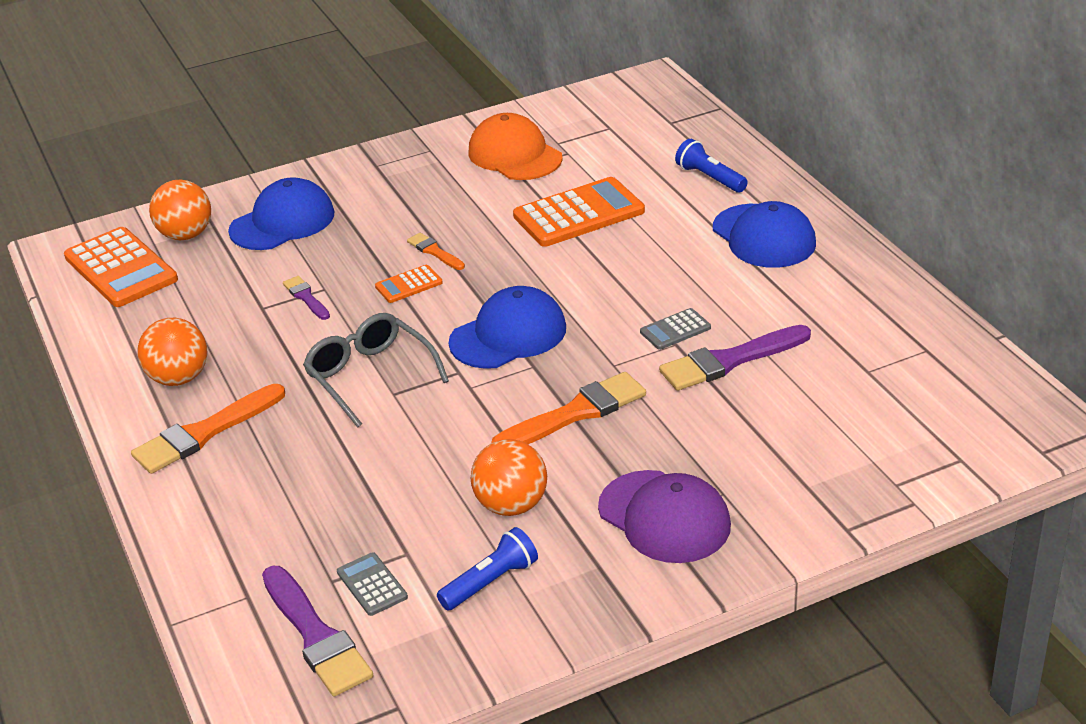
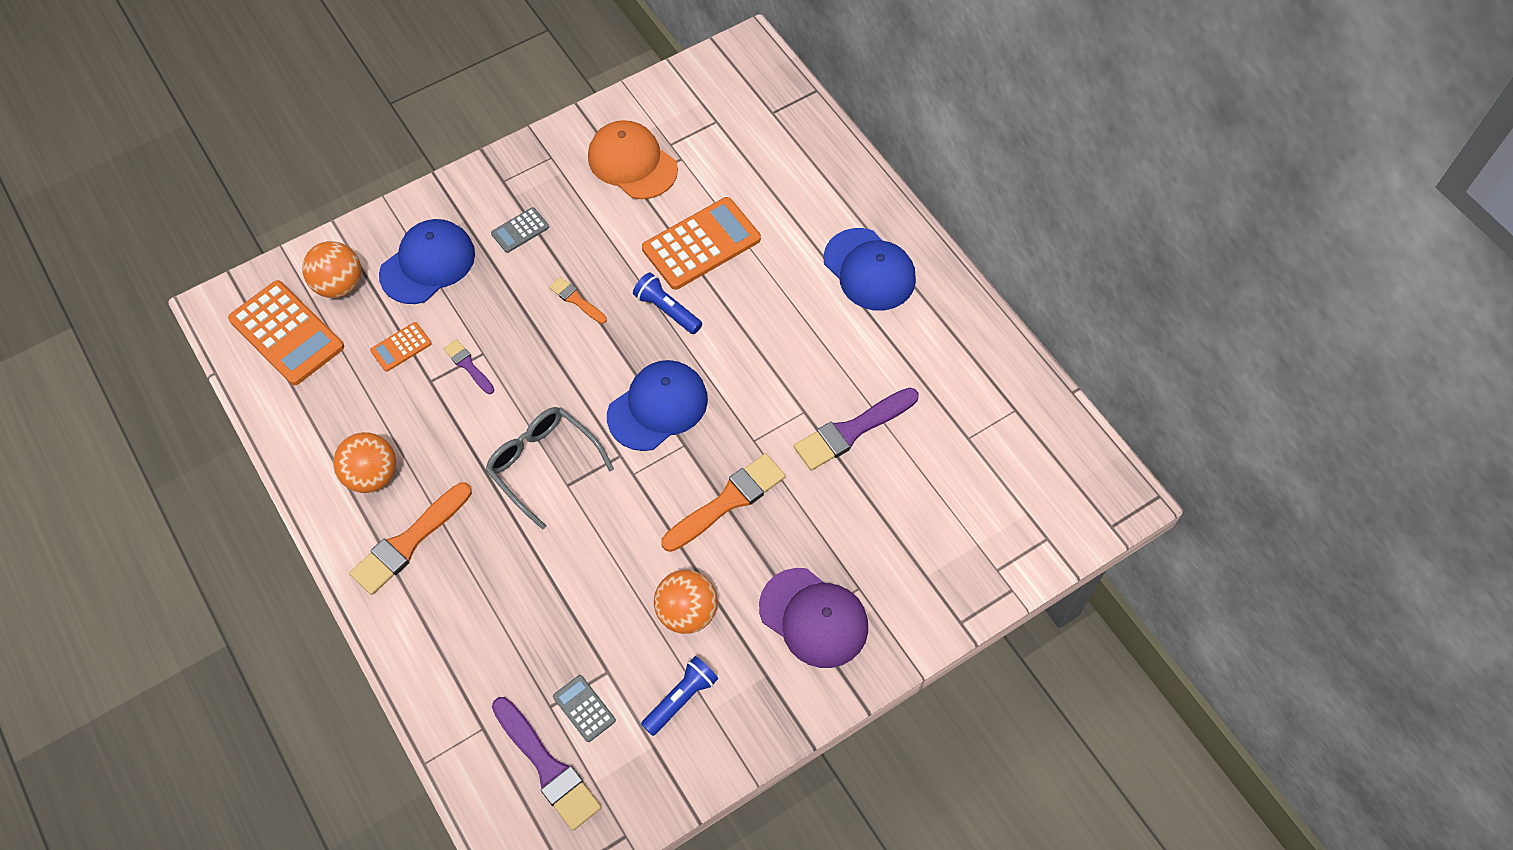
camera: 10 degrees left, 25 degrees up
orange calculator [375,265,443,303] -> orange calculator moved to [370,322,432,372]
grey calculator [640,308,711,350] -> grey calculator moved to [491,207,549,253]
blue flashlight [675,139,748,193] -> blue flashlight moved to [633,272,702,334]

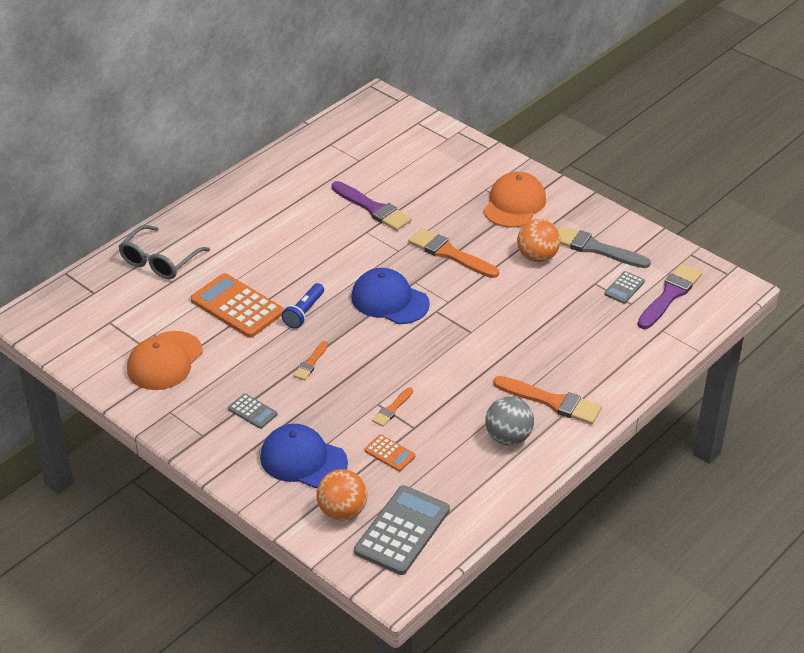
camera: 105 degrees left, 20 degrees down
orange calculator [228,280,344,385] -> grey calculator [354,485,450,575]
orange ball [333,432,396,493] -> grey ball [485,396,534,445]
purple brush [444,339,494,394] -> orange brush [372,387,413,427]
grey glasses [486,407,614,530] -> grey glasses moved to [118,225,210,279]
blue flashlight [641,656,718,736] -> grey brush [558,226,651,268]
purple cap [759,568,868,668] -> orange cap [483,172,546,227]
blue cap [823,228,916,311] -> none

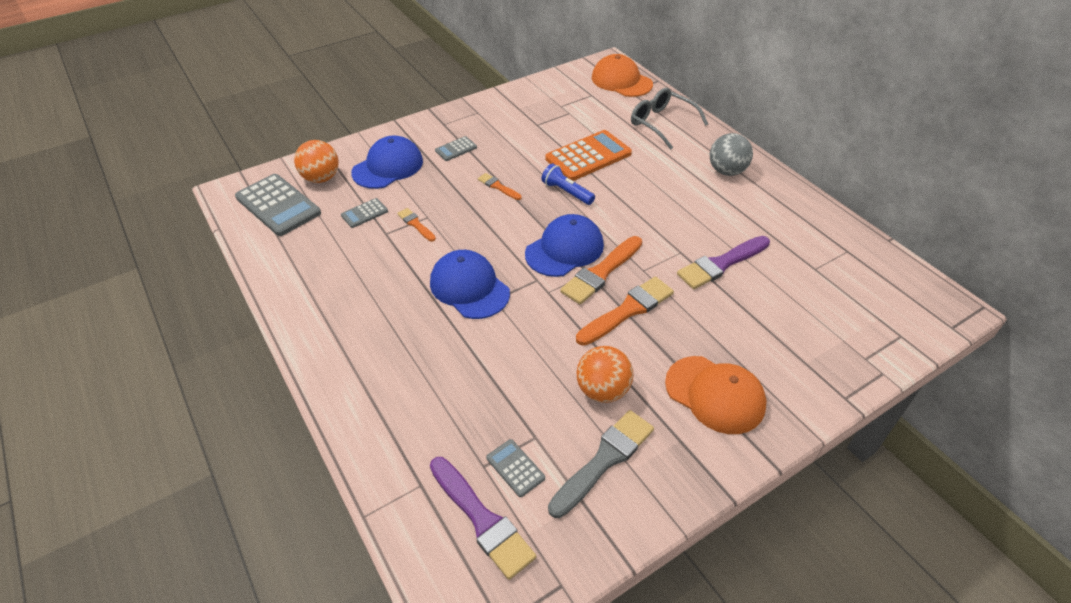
camera: 105 degrees right, 5 degrees up
orange cap [127,331,203,390] -> orange cap moved to [592,54,653,97]
orange calculator [364,435,416,471] -> grey calculator [341,198,388,228]
grey ball [485,396,534,445] -> grey ball moved to [710,133,753,176]
orange brush [493,376,602,424] -> orange brush moved to [560,236,642,304]
none -> blue cap [430,250,510,319]

